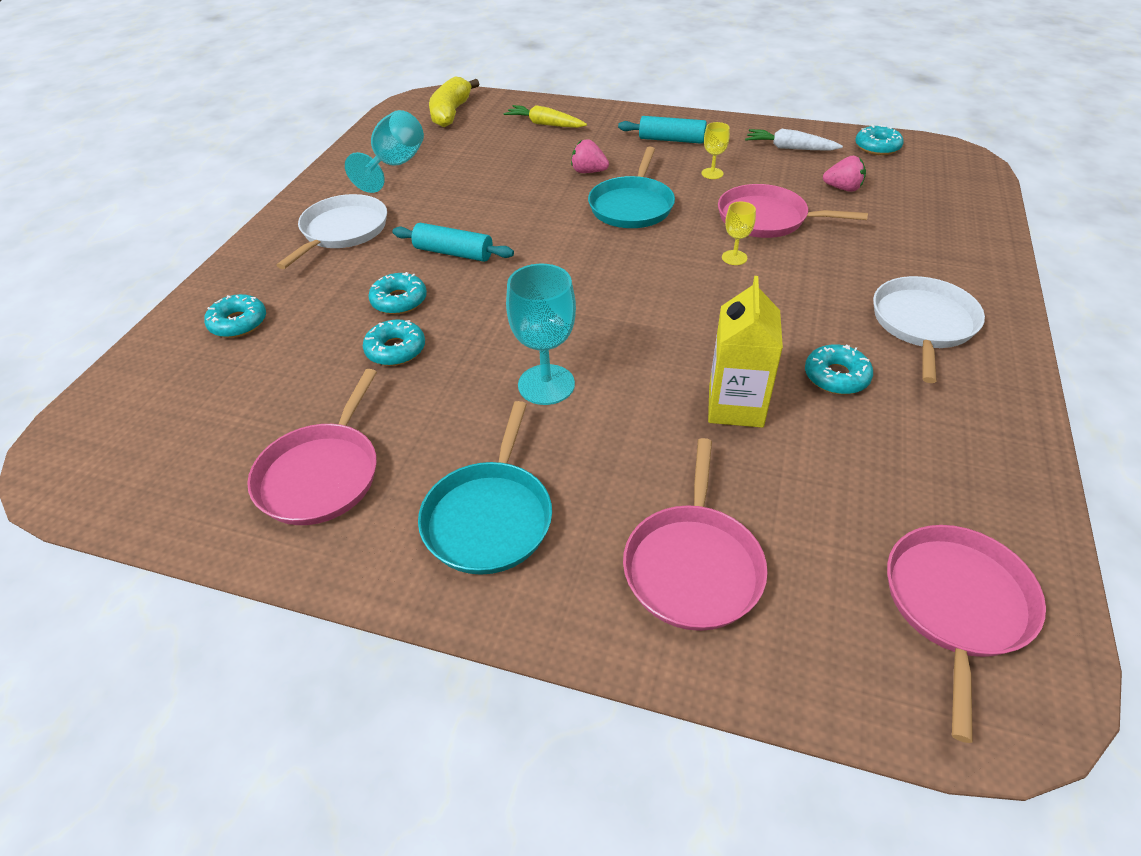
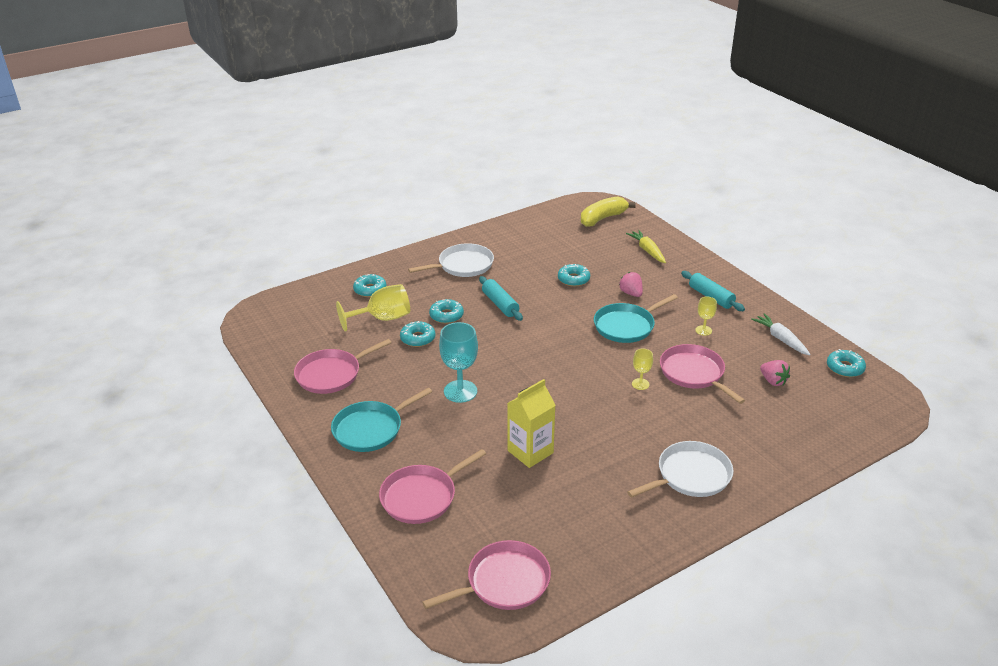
camera: 40 degrees right, 10 degrees down
turquoise goblet [345,110,424,193] -> none
turquoise donut [805,344,873,394] -> turquoise donut moved to [558,264,590,287]
none -> yellow goblet [336,284,410,331]

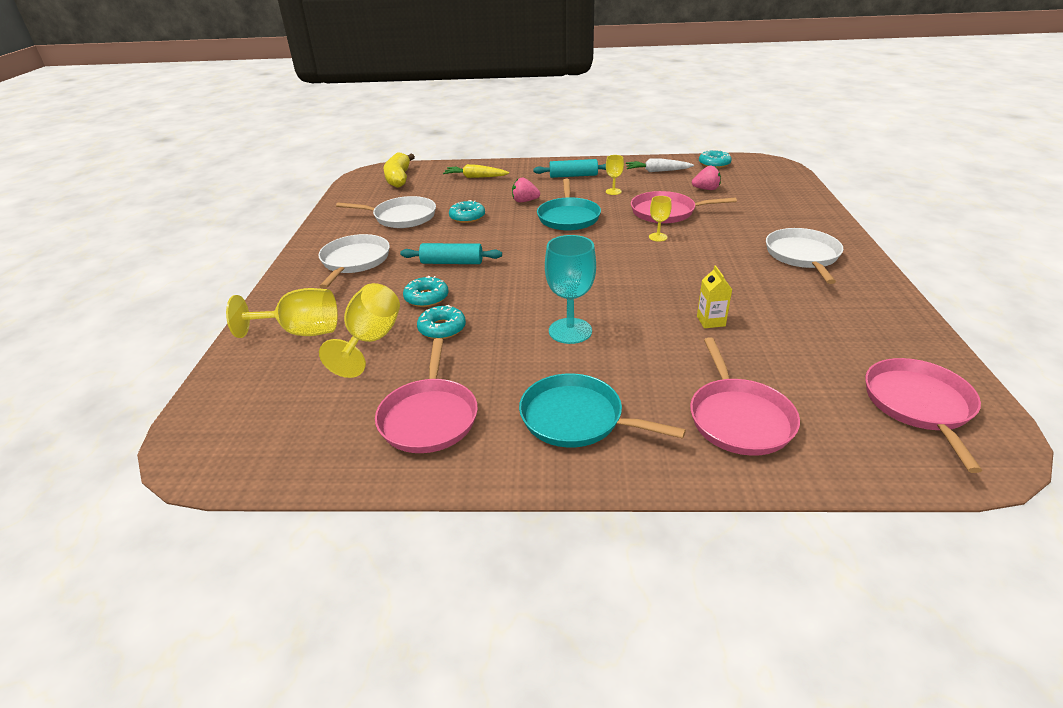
camera: 55 degrees left, 0 degrees up
turquoise pan [331,387,432,452] -> turquoise pan turned 120 degrees clockwise [519,373,686,448]
turquoise donut [353,274,386,297] -> yellow goblet [226,288,338,338]
yellow carton [507,379,556,468] -> yellow carton [697,265,732,328], size x0.57
none -> white pan [336,196,436,228]

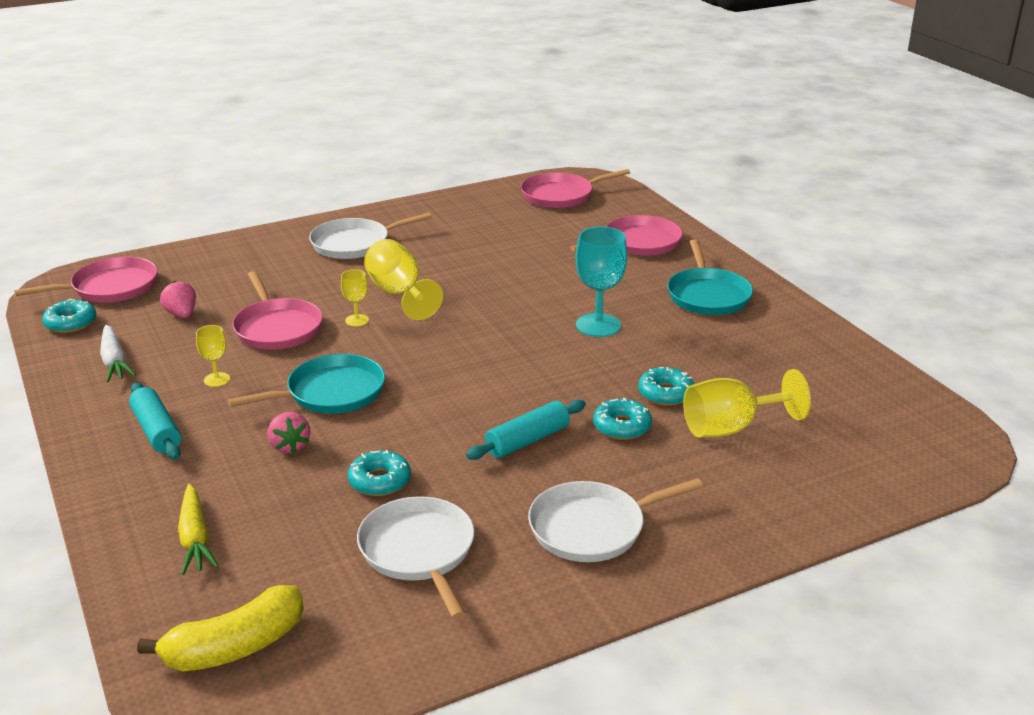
camera: 120 degrees left, 5 degrees down
yellow goblet [226,288,338,338] -> yellow goblet moved to [364,239,443,320]
pink pan [375,338,478,453] -> pink pan moved to [14,256,158,303]
turquoise rolling pin [400,243,502,264] -> turquoise rolling pin turned 75 degrees clockwise [466,400,586,460]
yellow carton [697,265,732,328] -> none

